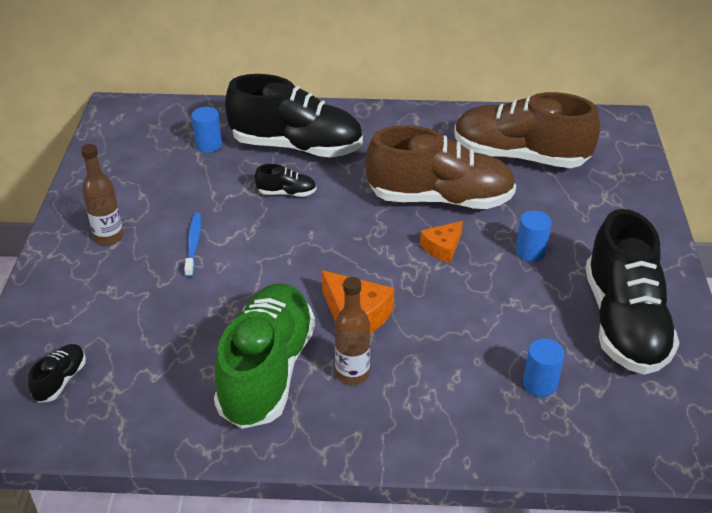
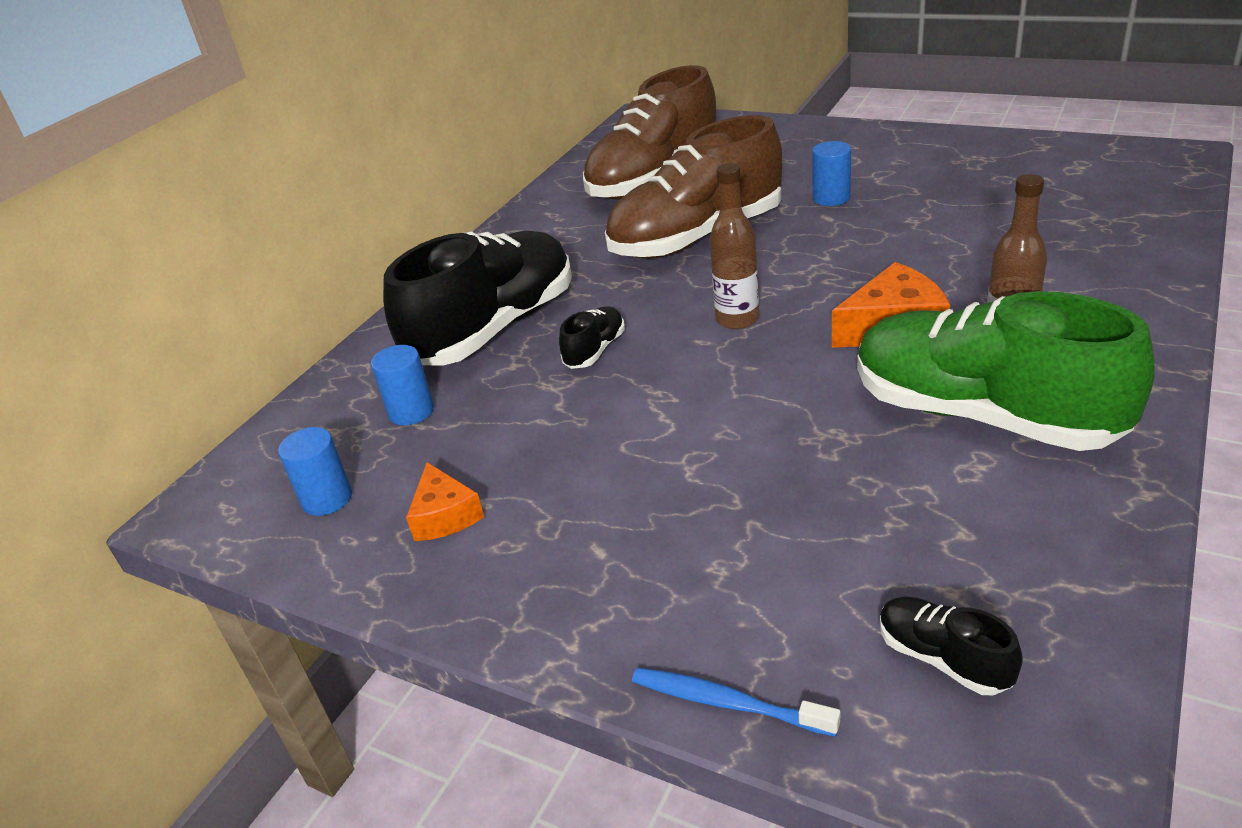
camera: 60 degrees left, 5 degrees down
brown bottle [81,144,123,245] -> brown bottle moved to [709,163,759,329]
blue toothbrush [184,213,201,277] -> blue toothbrush moved to [632,668,840,737]
brown shoe [365,125,516,209] -> brown shoe turned 150 degrees counterclockwise [605,115,782,259]
orange cheese [420,221,463,263] -> orange cheese moved to [406,462,484,541]
blue cylinder [523,338,565,397] -> blue cylinder moved to [278,427,352,516]
black shoe [585,209,680,375] -> none

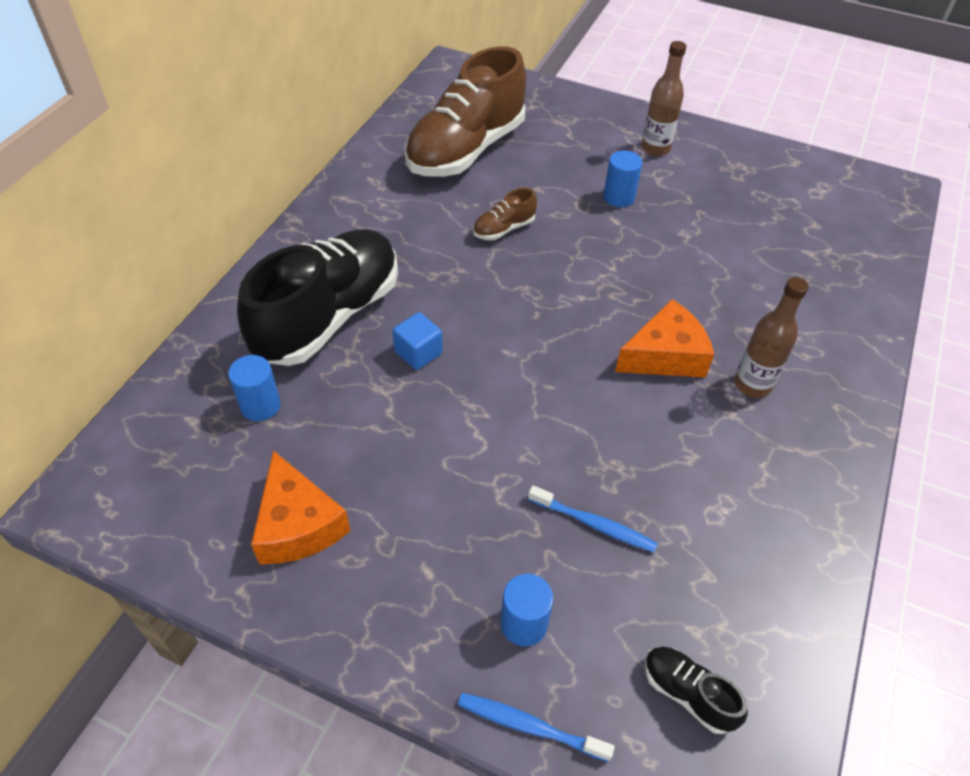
camera: 10 degrees left, 15 degrees up
blue cylinder [278,427,352,516] -> blue cylinder moved to [501,574,553,646]
orange cheese [406,462,484,541] -> orange cheese [251,451,351,564], size x1.56
black shoe [559,307,625,369] -> blue cube [393,312,443,370]
brown shoe [605,115,782,259] -> brown shoe [473,188,537,240], size x0.41
brown bottle [709,163,759,329] -> brown bottle moved to [641,41,686,156]
green shoe [857,291,1154,451] -> none
none -> blue toothbrush [528,485,658,552]

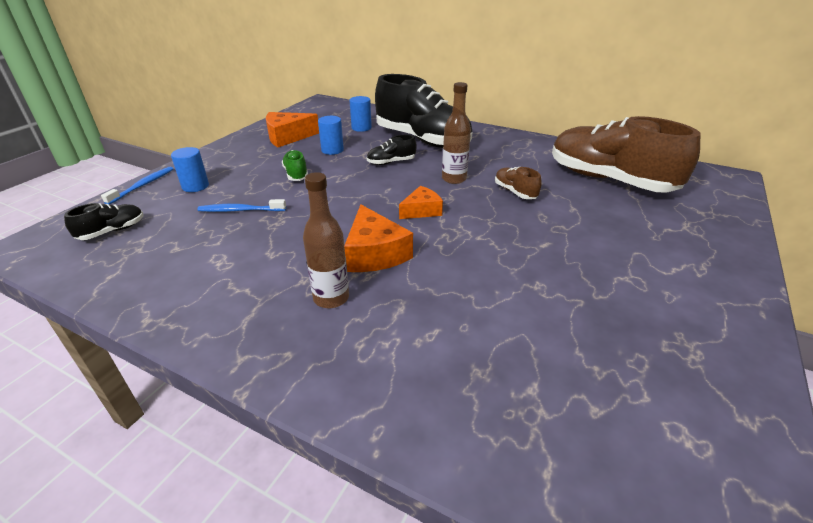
camera: 95 degrees right, 15 degrees down
blue cube [393,312,443,370] -> black shoe [367,135,417,165]
blue toothbrush [528,485,658,552] -> blue toothbrush turned 60 degrees clockwise [197,199,286,212]
blue cylinder [603,151,642,207] -> blue cylinder moved to [318,116,344,155]
brown bottle [641,41,686,156] -> brown bottle moved to [442,82,471,184]
none -> green shoe [282,150,308,181]
none -> orange cheese [399,186,443,219]

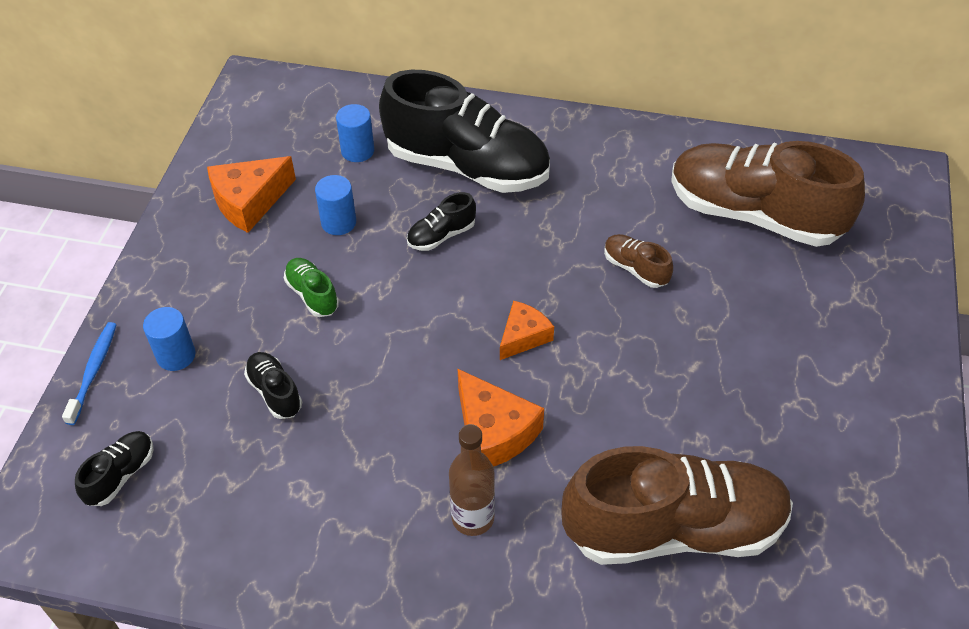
camera: 15 degrees left, 15 degrees up
blue toothbrush [197,199,286,212] -> black shoe [244,352,302,419]
brown bottle [442,82,471,184] -> none
none -> brown shoe [561,446,793,565]

